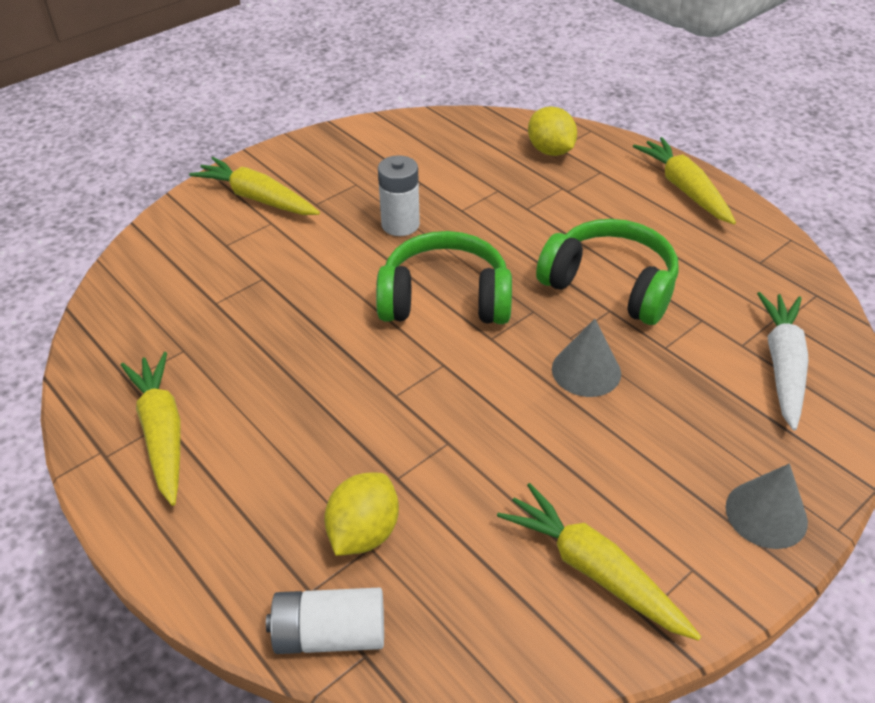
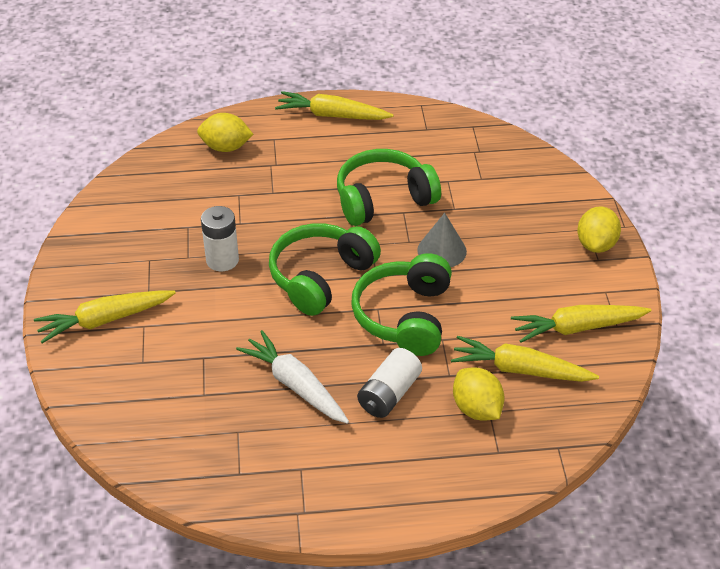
camera: 55 degrees left, 0 degrees up
yellow carrot [121,352,181,506] -> yellow carrot moved to [451,336,599,382]
white battery [266,587,384,654] -> white battery moved to [357,348,422,418]
grey cone [725,464,808,549] -> yellow lemon [577,206,621,253]
white carrot [757,292,808,431] -> white carrot moved to [236,330,349,424]
none -> green headphones [351,253,452,356]

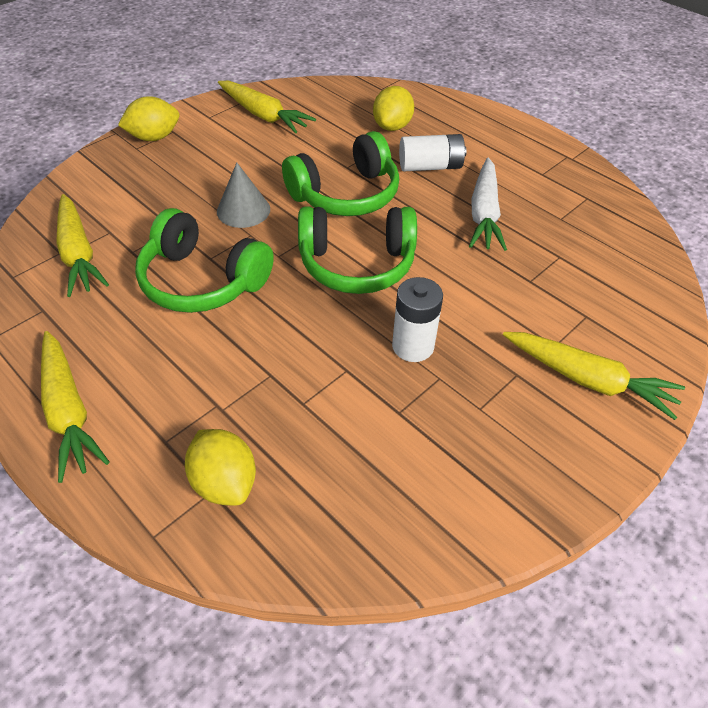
camera: 130 degrees left, 5 degrees up
yellow carrot [451,336,599,382] -> yellow carrot moved to [57,194,109,297]

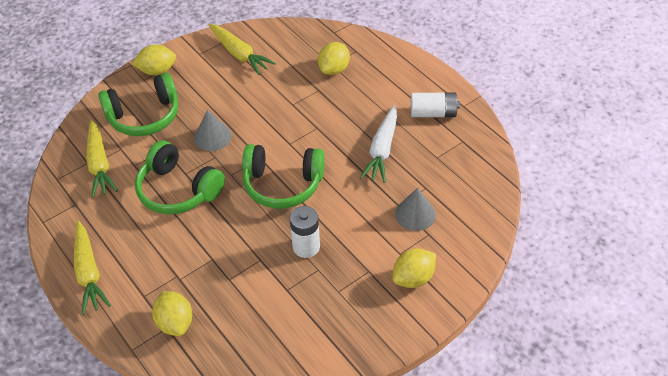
camera: 10 degrees right, 0 degrees up
green headphones [282,131,399,216] -> green headphones moved to [98,73,178,136]
white battery [399,134,467,171] -> white battery moved to [411,93,460,117]
yellow carrot [503,332,685,420] -> yellow lemon [393,248,436,288]
none -> grey cone [395,188,436,231]

